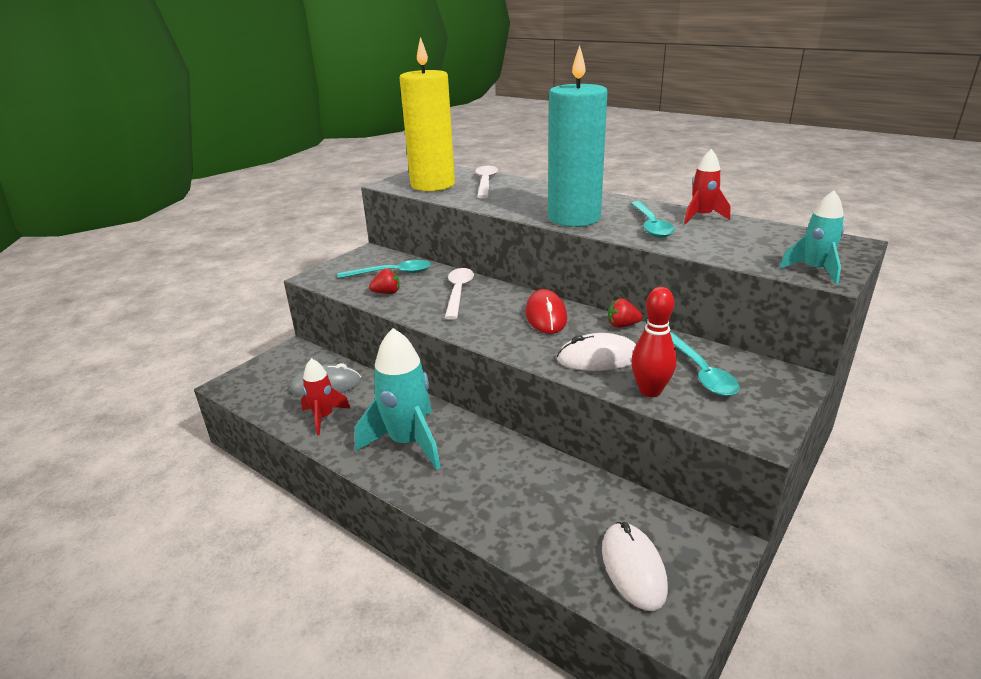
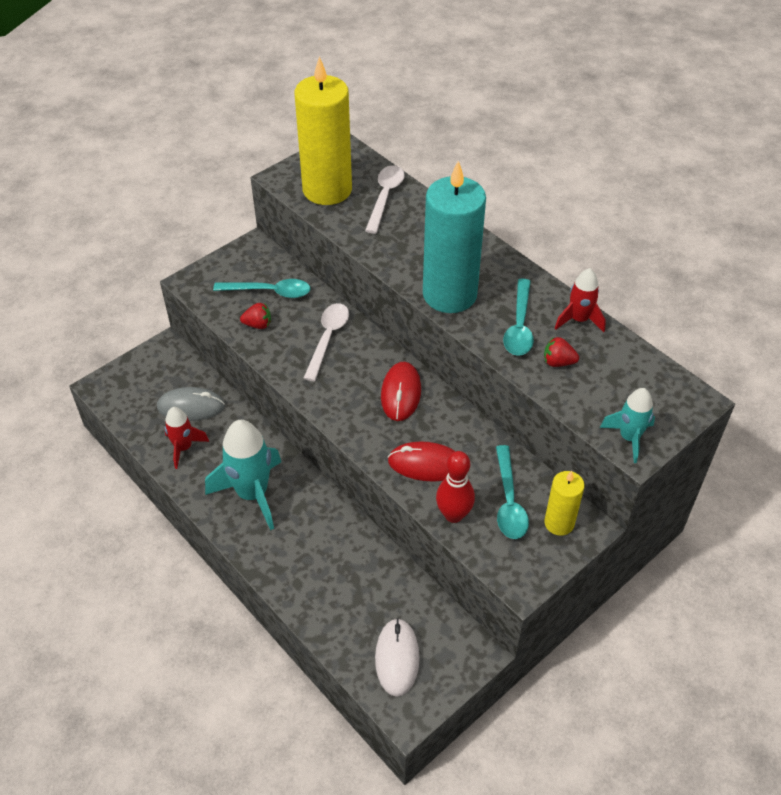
camera: 10 degrees right, 20 degrees up
white mouse [557,333,636,371] -> red mouse [388,442,456,482]
red strawberry [608,298,643,328] -> red strawberry moved to [544,337,579,367]
none -> yellow candle [544,471,584,536]

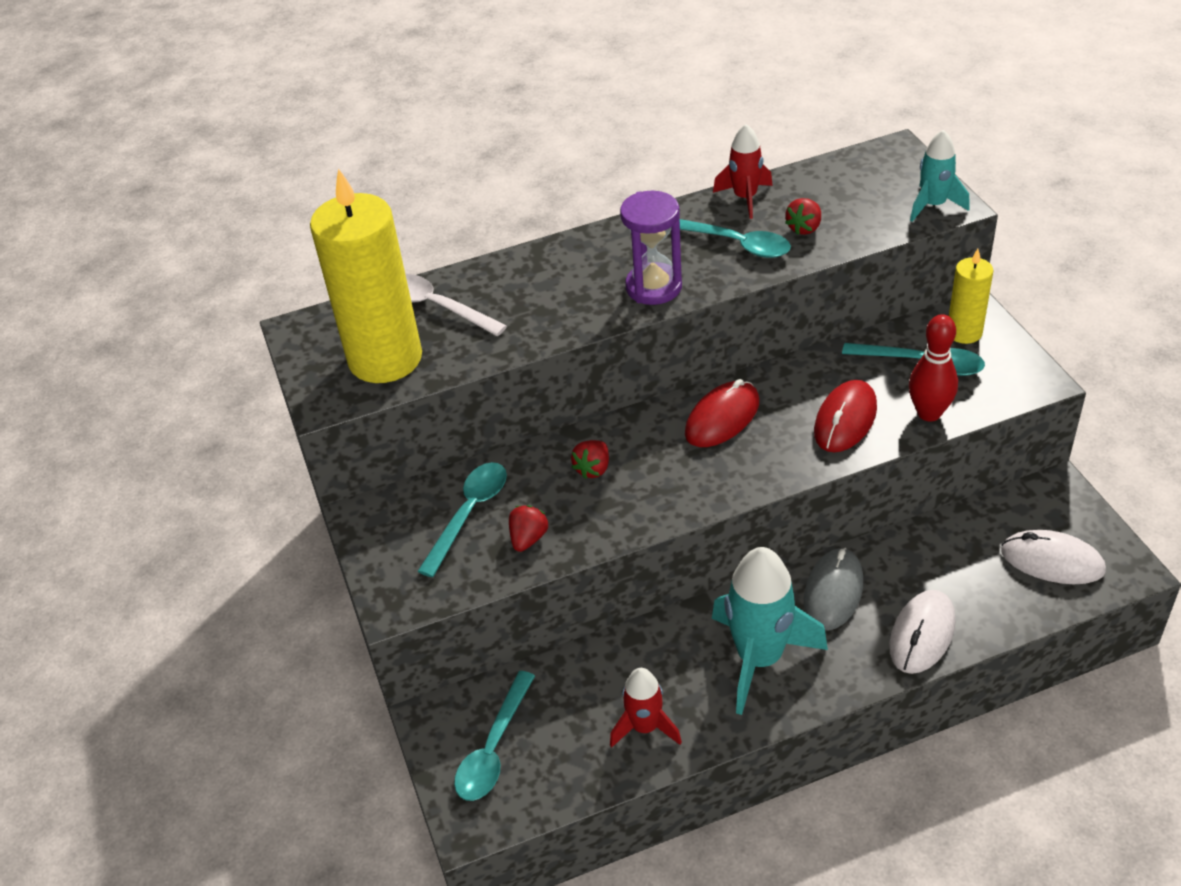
camera: 65 degrees left, 5 degrees down
grey mouse [157,387,225,421] -> grey mouse moved to [804,548,863,631]
white spoon [304,303,349,381] -> red strawberry [571,440,609,479]
red mouse [381,362,421,421] -> red mouse turned 75 degrees counterclockwise [685,379,760,447]
turquoise candle [423,161,486,313] -> purple hourglass [620,191,682,305]
none -> turquoise spoon [454,671,535,801]
none -> white mouse [889,590,955,674]

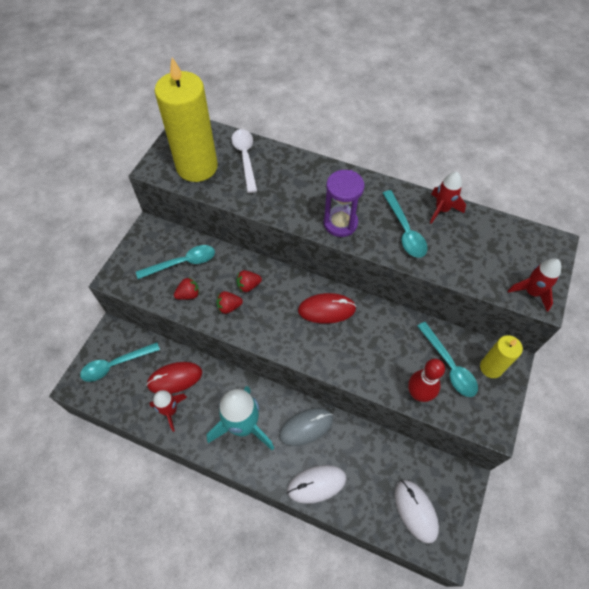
camera: 40 degrees right, 15 degrees up
red strawberry [785,198,821,235] -> red strawberry moved to [216,291,243,314]
red mouse [814,380,877,452] -> red mouse moved to [146,362,202,394]
turquoise rocket [910,130,970,222] -> red rocket [508,258,561,312]

